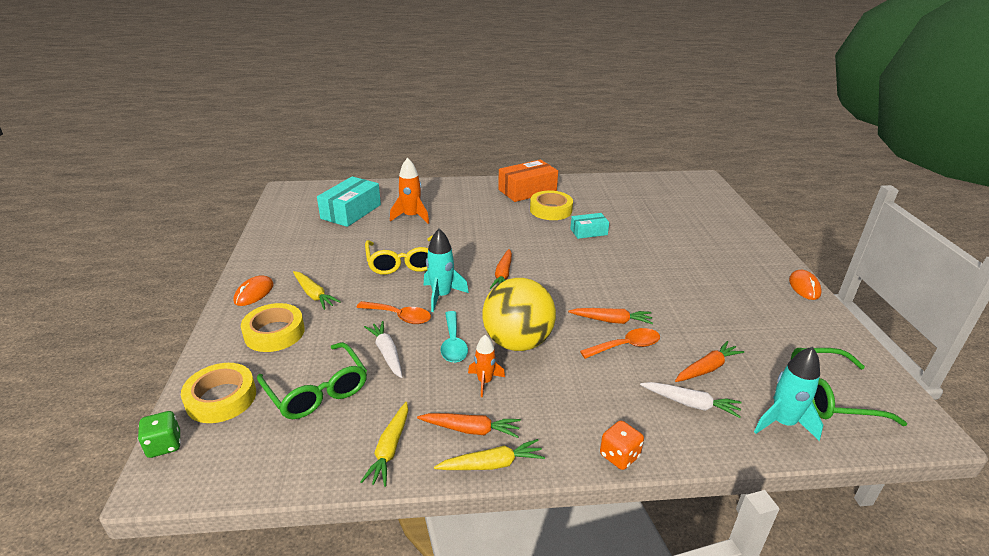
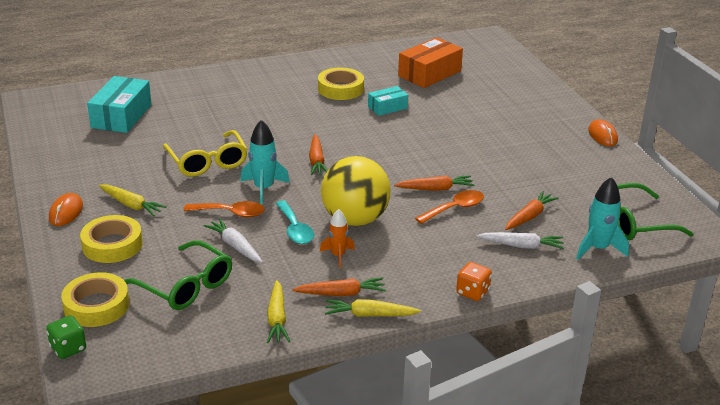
camera: 15 degrees left, 0 degrees up
orange rocket [390,158,429,224] -> none
yellow carrot [434,439,545,470] -> yellow carrot turned 150 degrees counterclockwise [325,299,421,317]
orange box [498,160,558,202] -> orange box moved to [398,37,463,88]

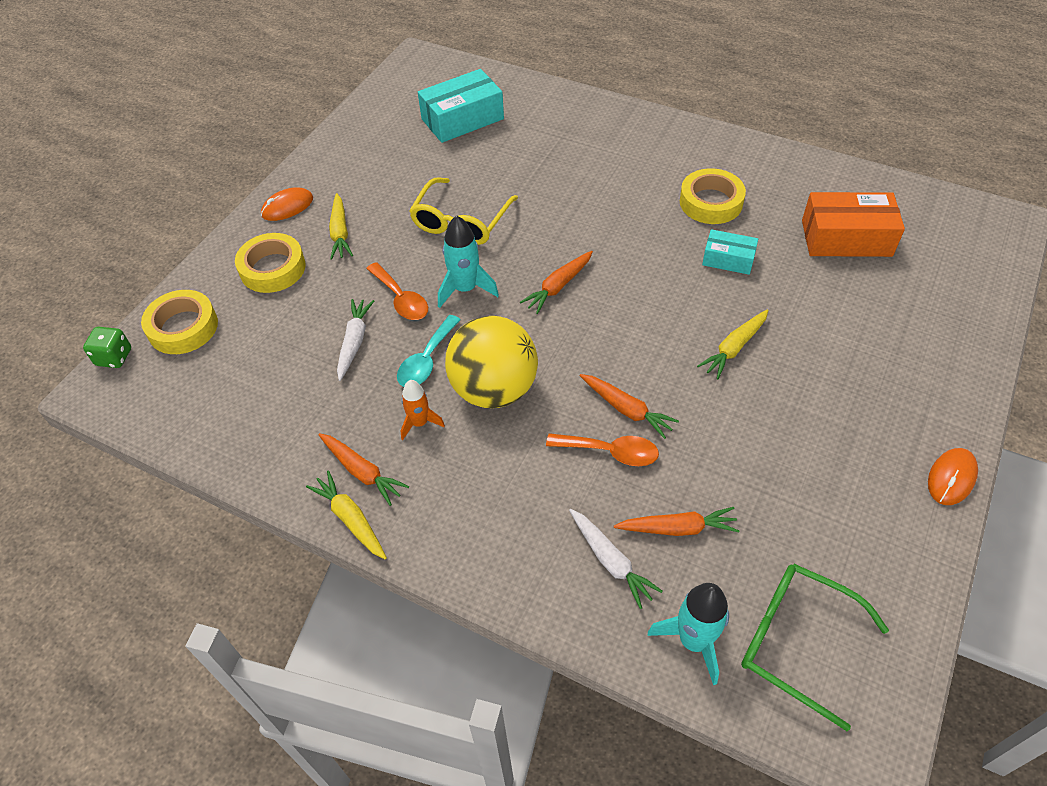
camera: 50 degrees right, 20 degrees up
green glasses [124,240,232,310] -> none
yellow carrot [267,280,290,343] -> yellow carrot moved to [697,309,768,379]
orange dice [456,262,492,301] -> none

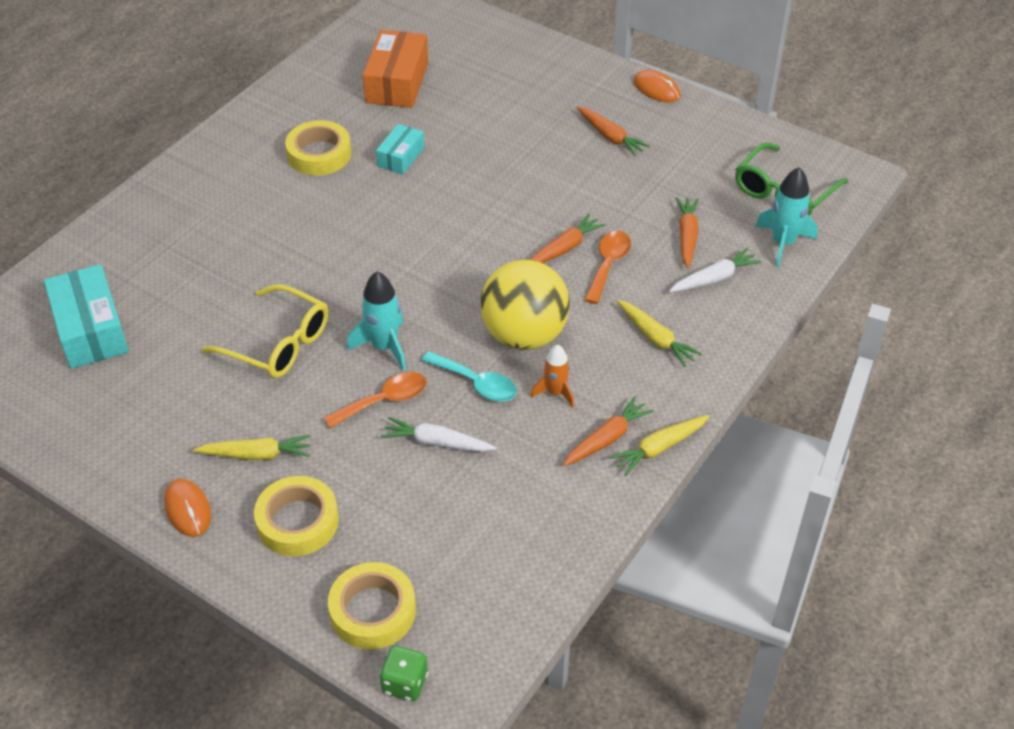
camera: 85 degrees left, 5 degrees down
orange carrot [520,251,593,314] -> orange carrot moved to [576,106,650,156]
yellow carrot [697,309,768,379] -> yellow carrot moved to [617,300,702,367]

